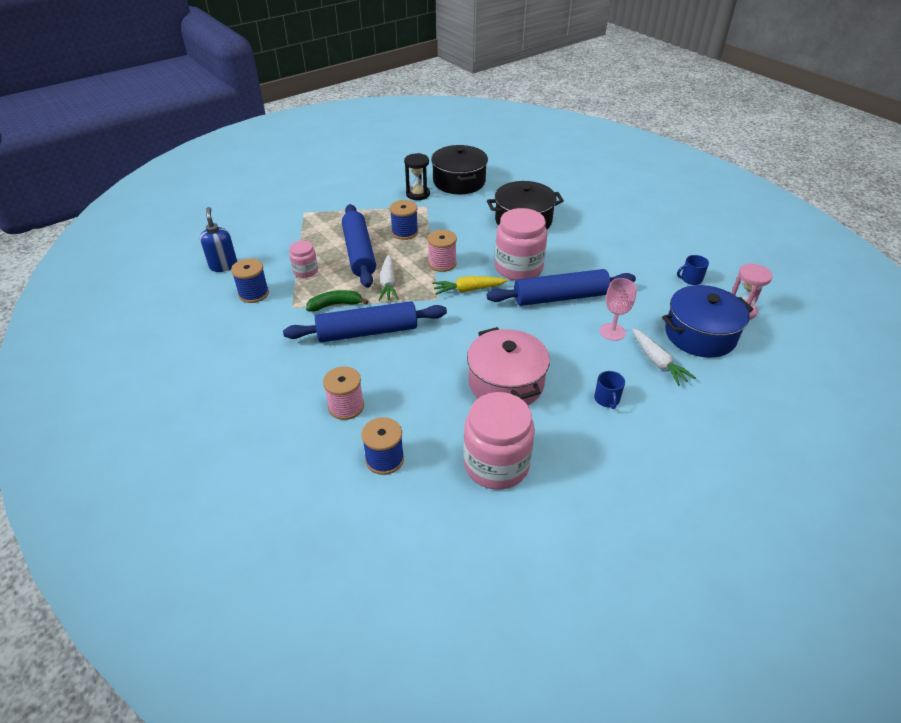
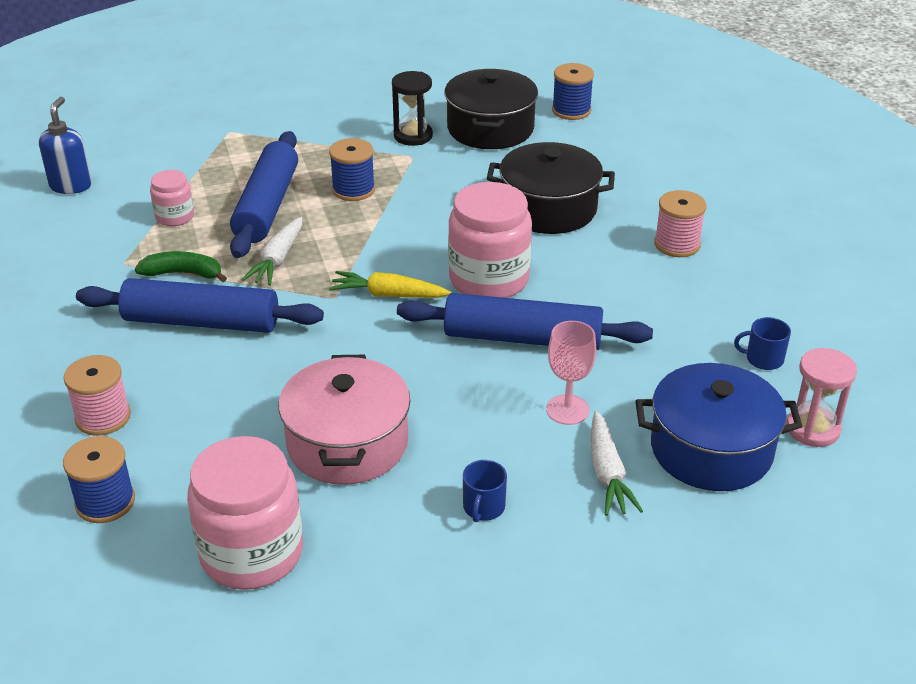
camera: 20 degrees right, 5 degrees down
blue spool [231,258,269,303] -> blue spool moved to [552,63,594,120]
pink spool [427,230,457,272] -> pink spool moved to [654,190,706,257]

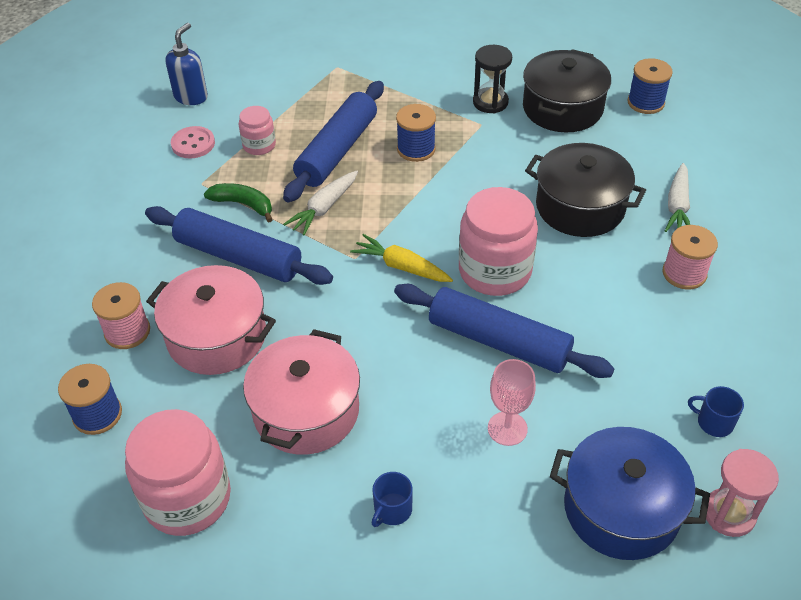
camera: 20 degrees right, 10 degrees up
white carrot [591,411,643,516] -> white carrot moved to [665,163,690,232]
none -> pink pot [146,265,276,375]
none -> pink button [171,126,215,159]

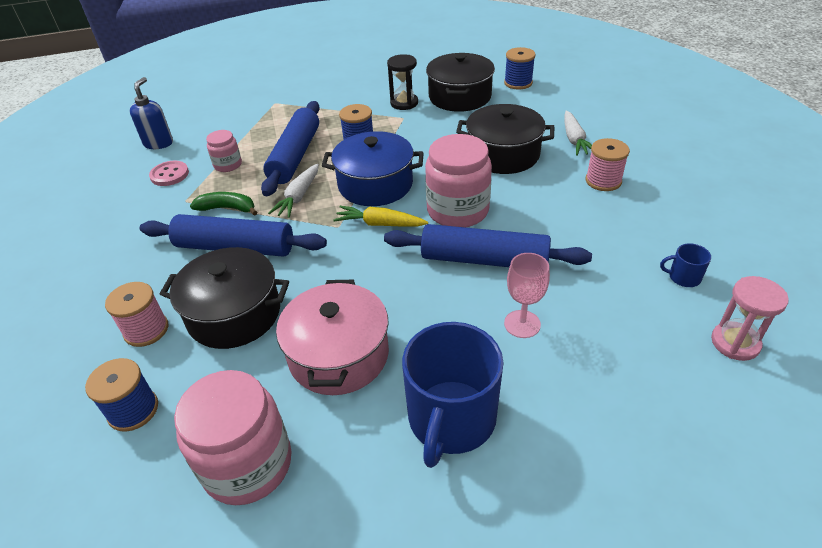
camera: 15 degrees left, 5 degrees down
pink pot [146,265,276,375] -> black pot [160,247,289,349]
blue mug [372,472,413,527] -> blue mug [402,322,503,468], size x2.40
blue pot [550,427,710,560] -> blue pot moved to [322,131,424,206]

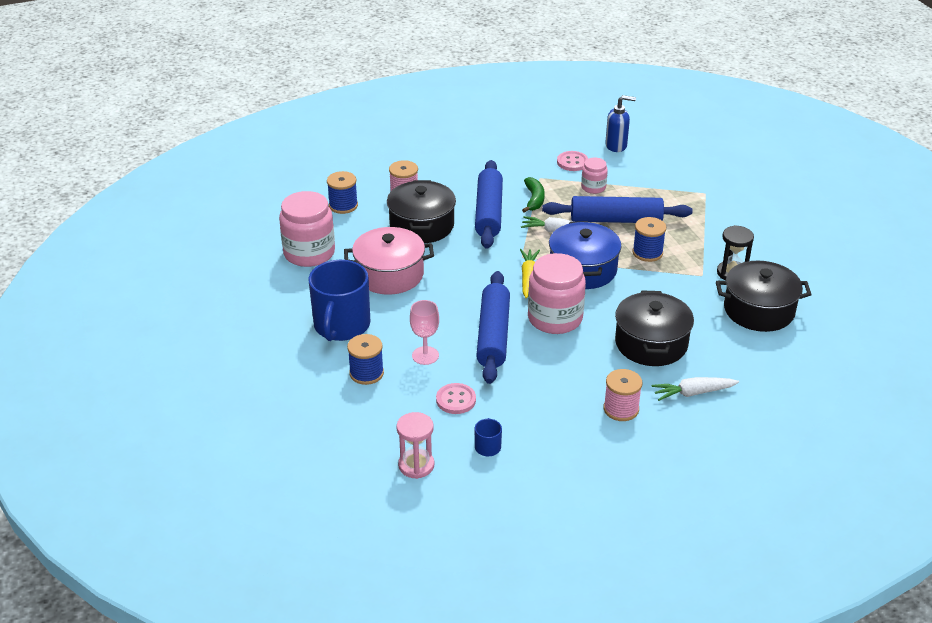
camera: 80 degrees right, 5 degrees down
blue mug [402,322,503,468] -> blue mug turned 90 degrees counterclockwise [308,260,370,341]
blue spool [504,47,536,89] -> blue spool moved to [347,334,384,385]
none -> pink button [436,383,476,414]

